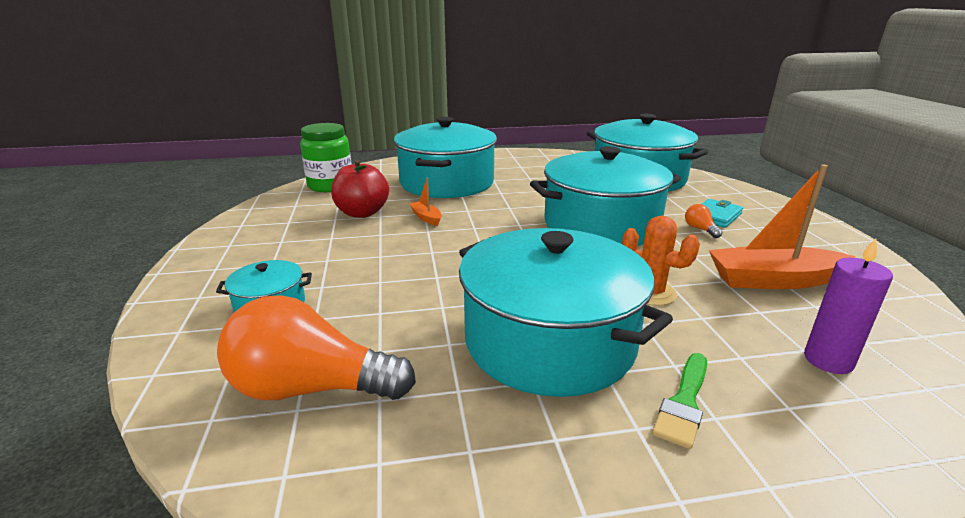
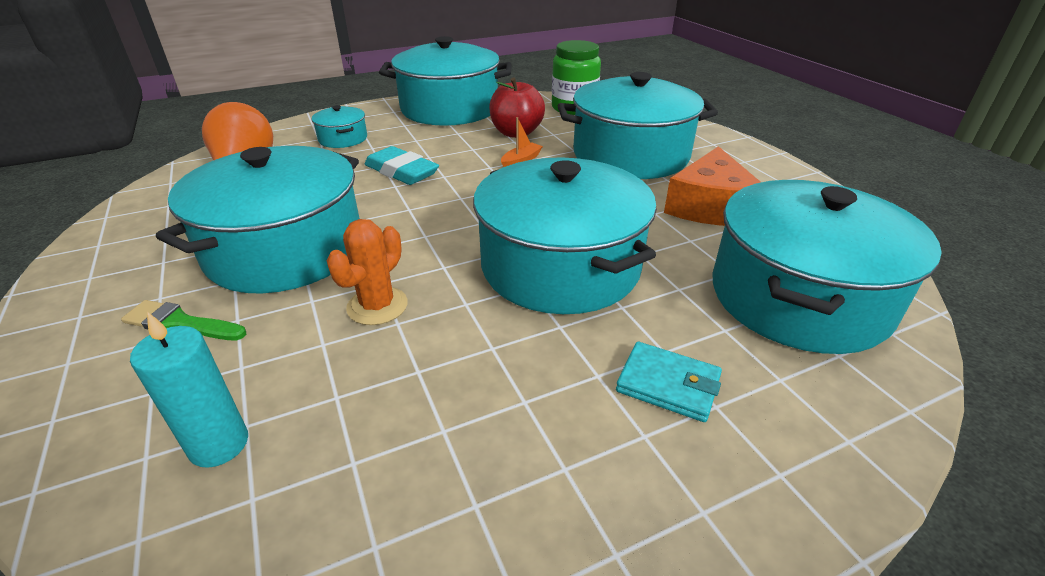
camera: 75 degrees right, 10 degrees up
orange light bulb [685,204,722,238] -> none
orange boat [709,165,856,289] -> none
purple candle [804,238,893,374] -> turquoise candle [130,312,248,468]
none -> turquoise eraser [364,146,439,185]
none -> turquoise pot [379,36,512,126]
none -> orange cheese [664,146,761,226]

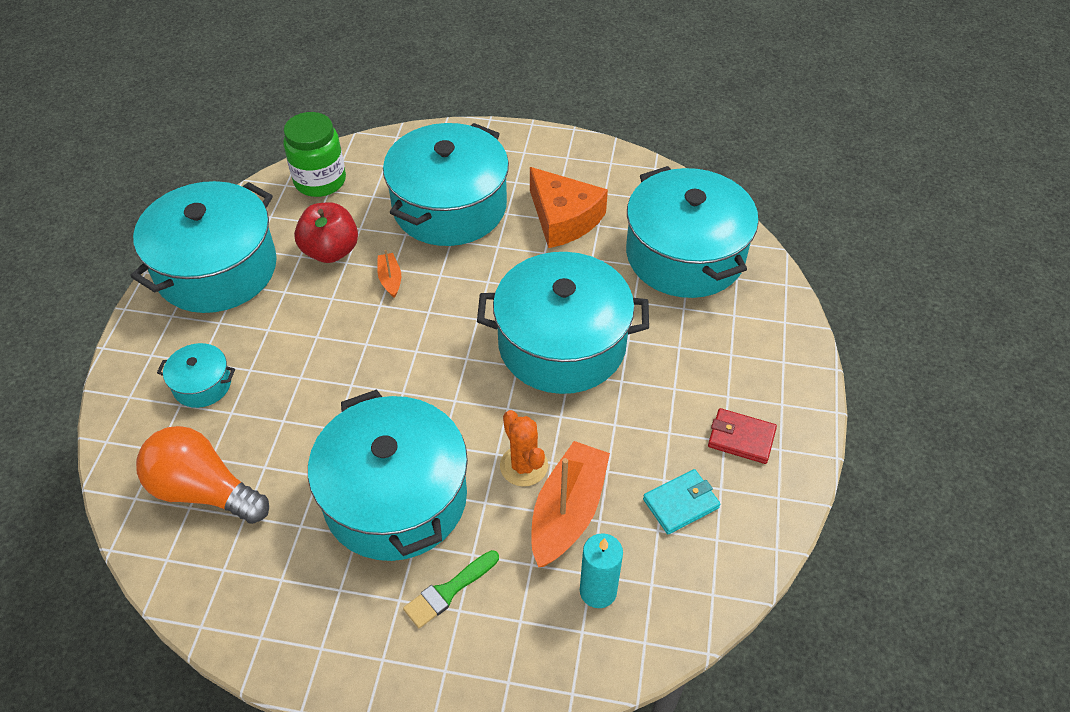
camera: 55 degrees left, 15 degrees up
turquoise eraser [364,146,439,185] -> none
turquoise wallet [616,342,722,422] -> turquoise wallet moved to [643,469,720,534]
none -> orange boat [531,441,610,567]
none -> red wallet [708,408,777,464]

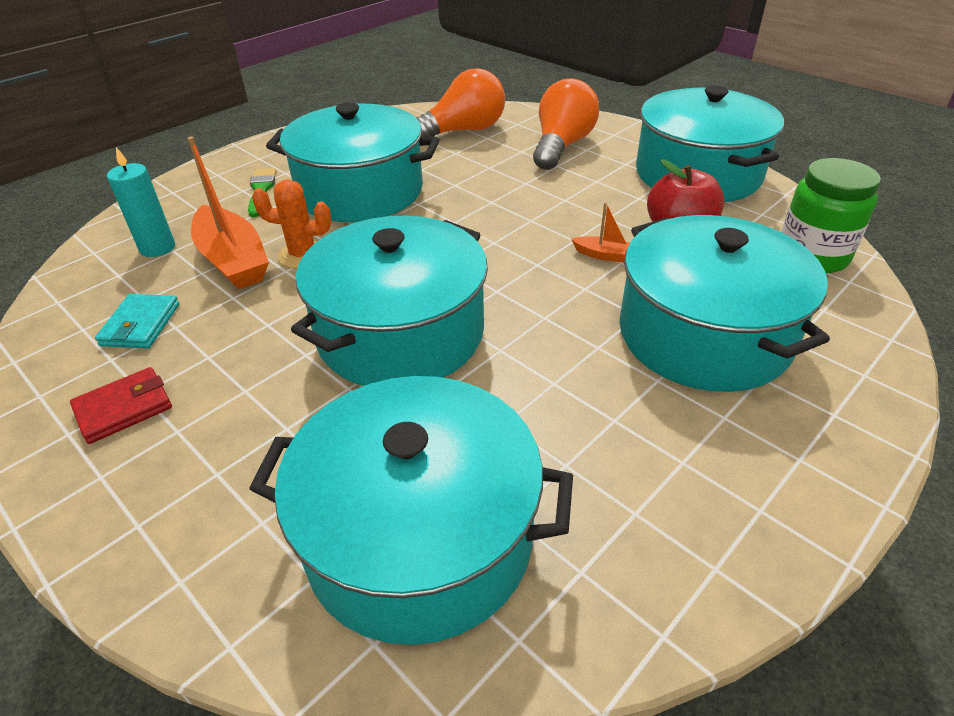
camera: 125 degrees right, 10 degrees down
turquoise pot [157,343,235,408] -> orange light bulb [533,78,599,170]
orange cheese [530,167,608,248] -> none

